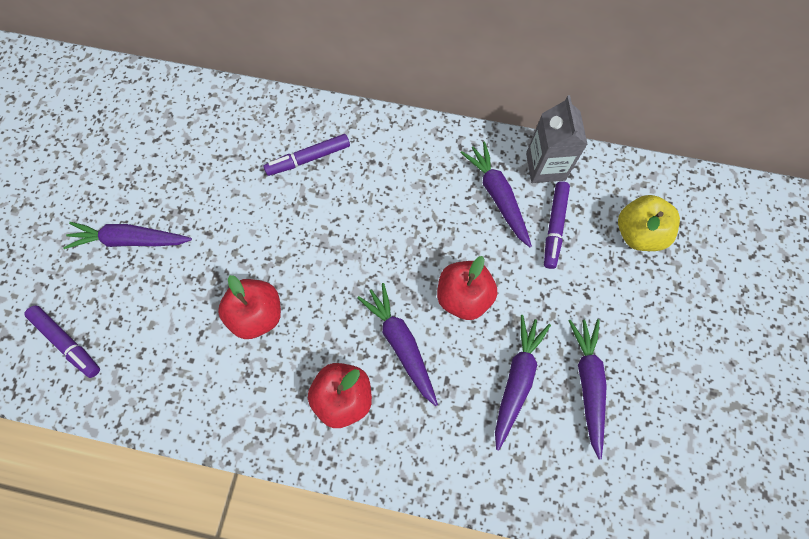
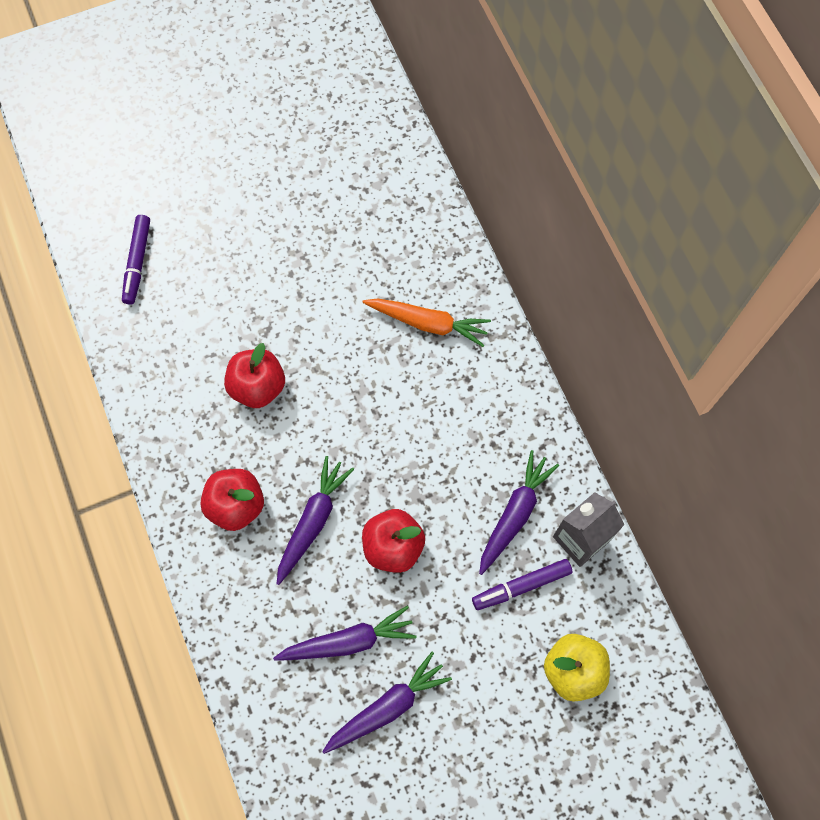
camera: 55 degrees right, 0 degrees up
purple carrot [63,222,192,249] -> none
purple marker [263,134,350,176] -> orange carrot [362,298,491,347]

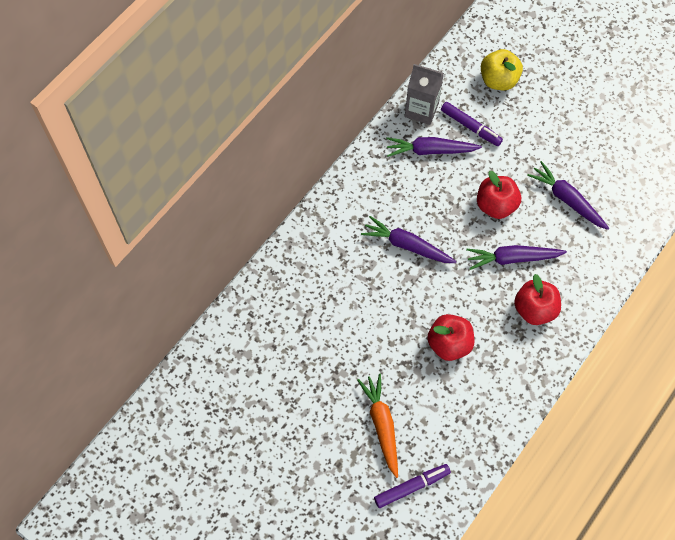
camera: 120 degrees left, 5 degrees down
purple carrot [322,652,452,754] -> purple carrot moved to [361,216,457,263]
orange carrot [362,298,491,347] -> orange carrot moved to [357,373,398,478]

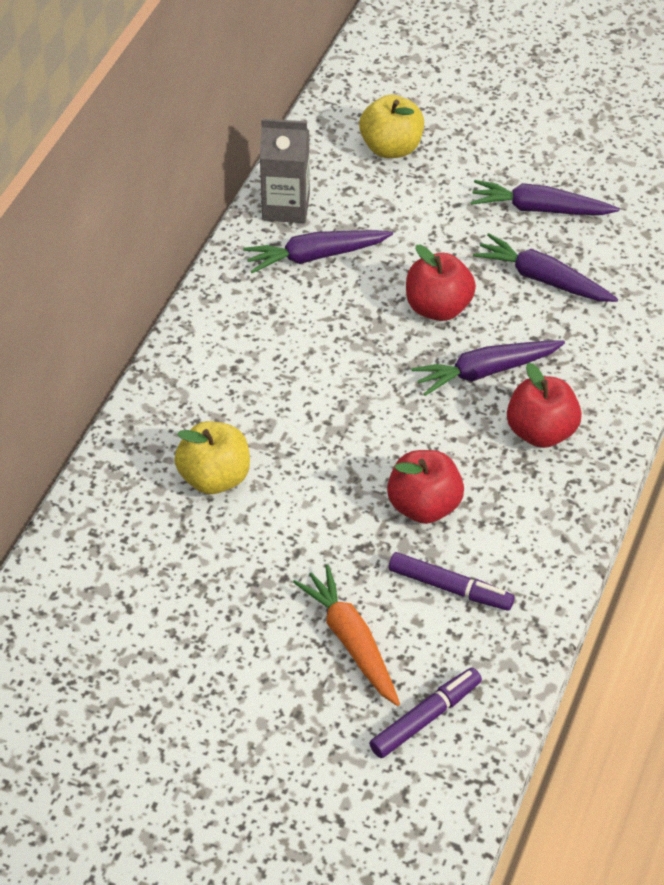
camera: 15 degrees left, 15 degrees down
purple carrot [361,216,457,263] -> purple carrot moved to [470,180,620,215]
purple marker [441,102,503,146] -> purple marker moved to [389,552,515,611]
none -> yellow apple [175,421,250,494]

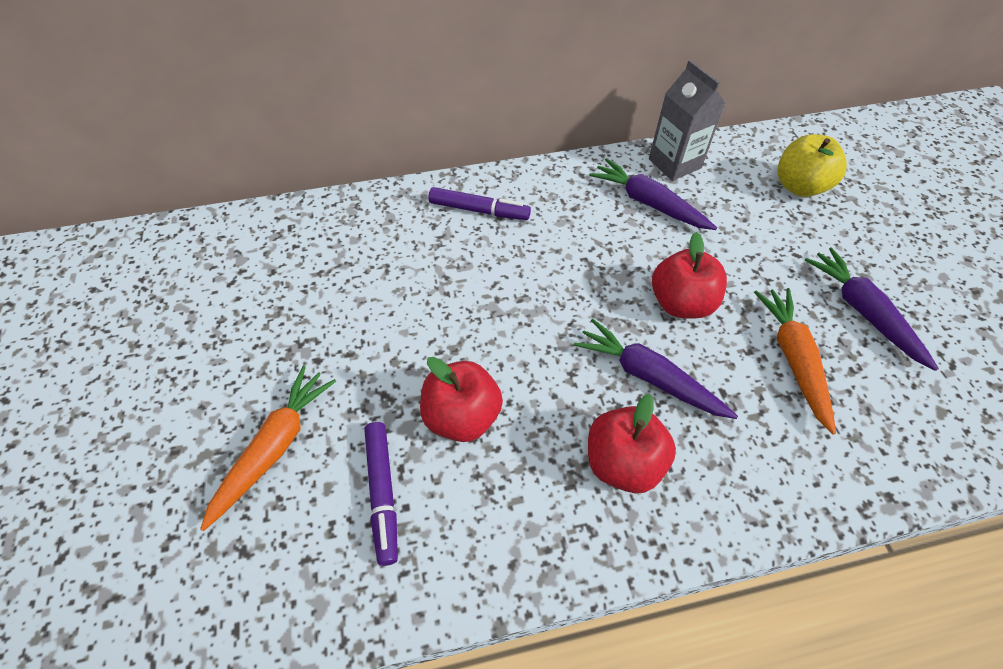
camera: 55 degrees right, 5 degrees up
yellow apple [175,421,250,494] -> none
purple marker [369,668,482,758] -> purple marker moved to [428,187,531,220]
purple carrot [473,233,618,302] -> orange carrot [754,288,836,435]

